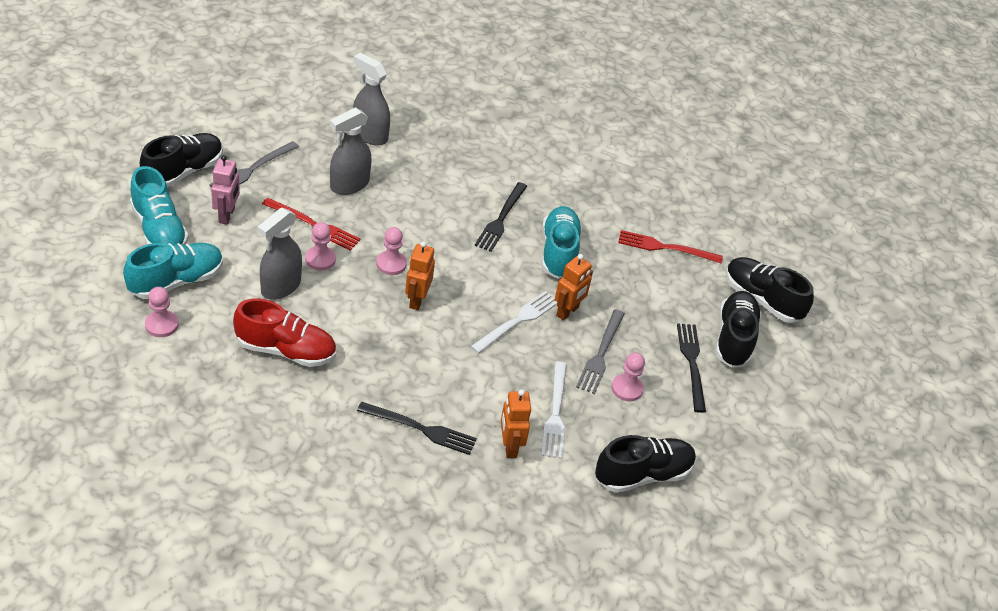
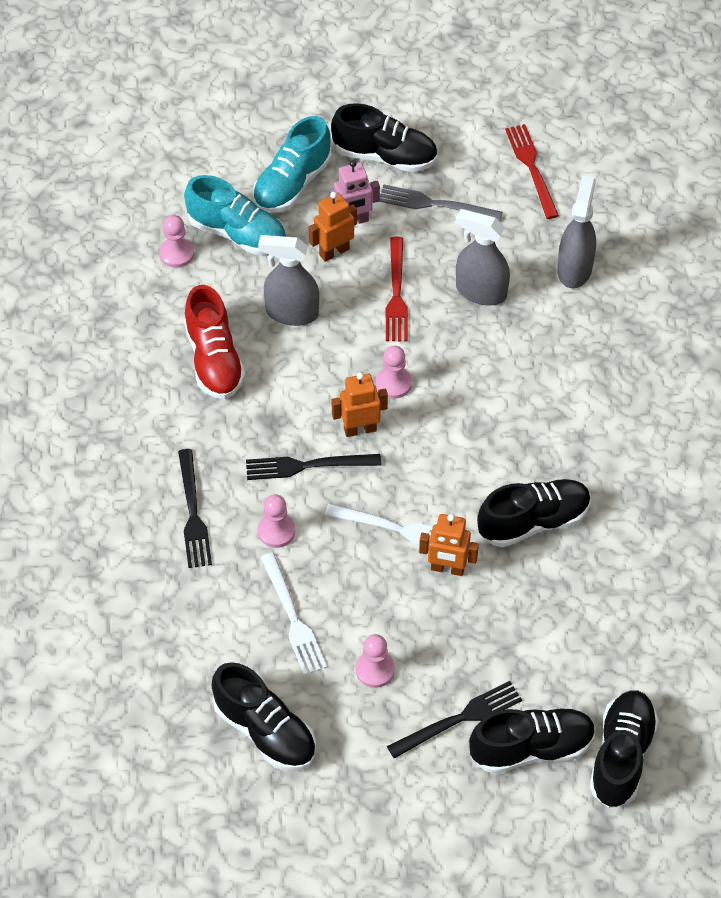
camera: 70 degrees right, 10 degrees up
pink pawn [305,222,336,271] -> pink pawn moved to [258,494,295,548]
black fork [475,182,527,252] -> black fork moved to [246,454,381,480]
orange robot [501,389,531,458] -> orange robot moved to [309,192,357,262]
white fork [541,362,567,459] -> white fork turned 90 degrees counterclockwise [260,553,327,675]
turquoise shoe [542,206,582,279] -> black shoe [477,479,591,547]
grey fork [576,309,625,394] -> none
red fork [618,230,723,263] -> red fork moved to [505,124,559,219]

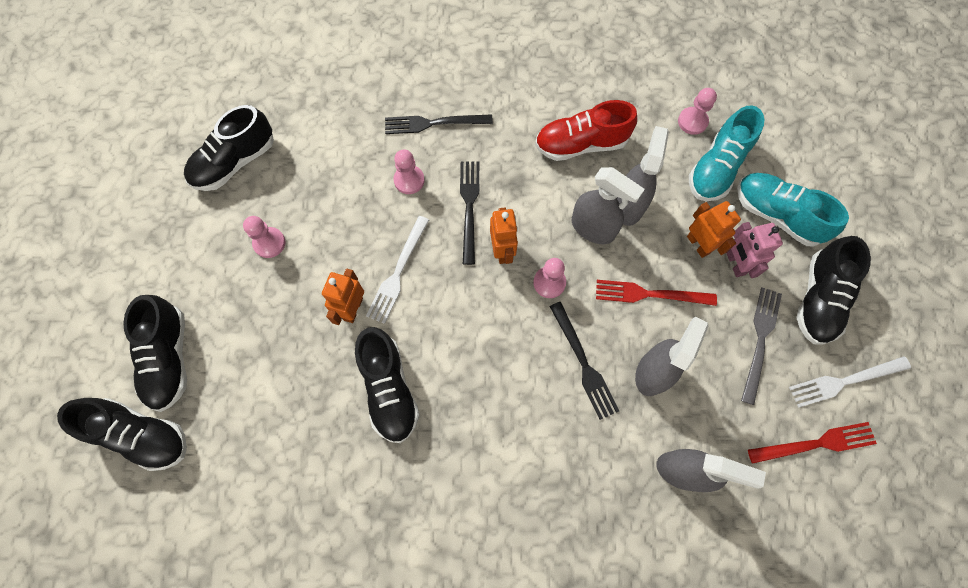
camera: 95 degrees right, 15 degrees up
white fork [260,553,327,675] -> white fork moved to [789,356,911,408]
black fork [387,681,522,759] -> black fork moved to [549,302,619,420]
none -> grey spray bottle [572,167,645,244]

